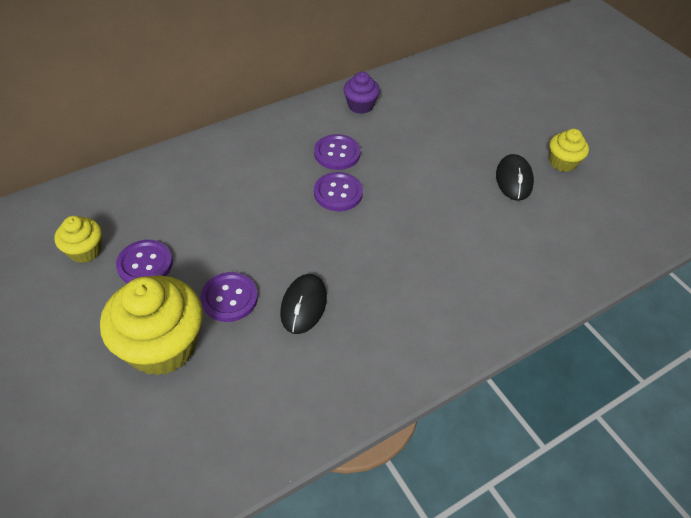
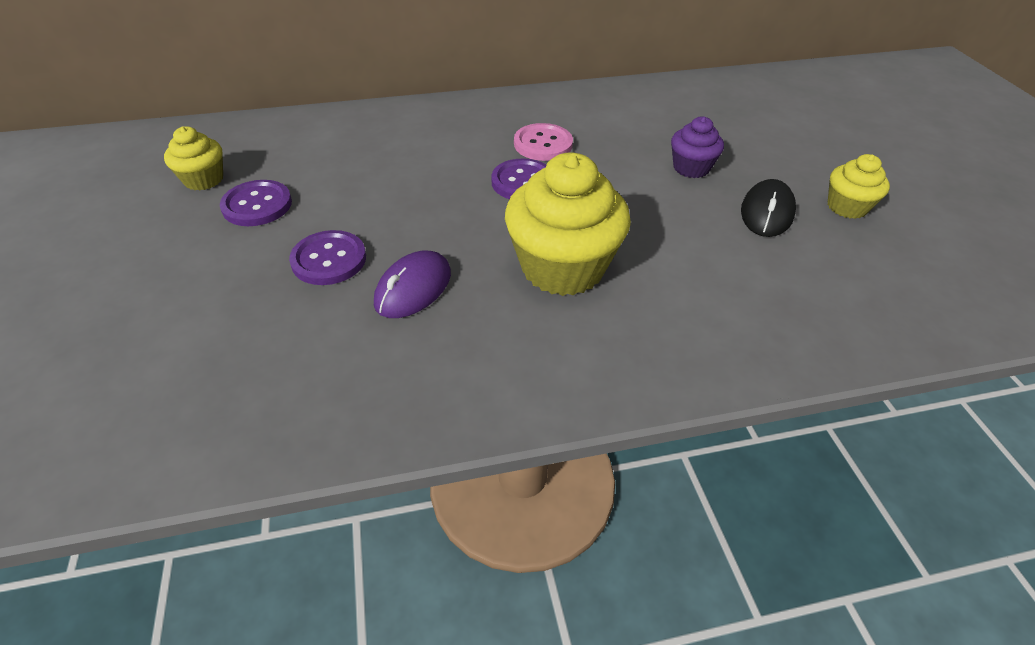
camera: 20 degrees right, 5 degrees down
yellow cupcake [100,276,203,375] -> yellow cupcake moved to [505,153,631,296]
black mouse [280,274,327,334] -> purple mouse [374,251,451,318]
purple button [314,134,361,170] -> pink button [514,123,573,161]
purple cupcake [343,72,380,114] -> purple cupcake moved to [671,117,724,178]

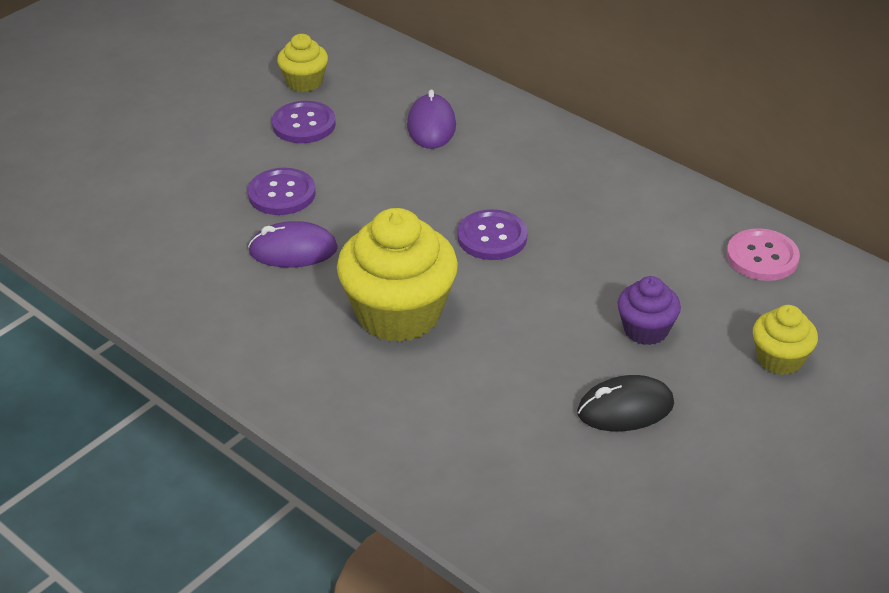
camera: 55 degrees right, 5 degrees down
pink button [514,123,573,161] -> pink button moved to [727,228,800,281]
yellow cupcake [828,154,890,219] -> yellow cupcake moved to [753,305,818,375]
none -> purple mouse [407,90,456,149]

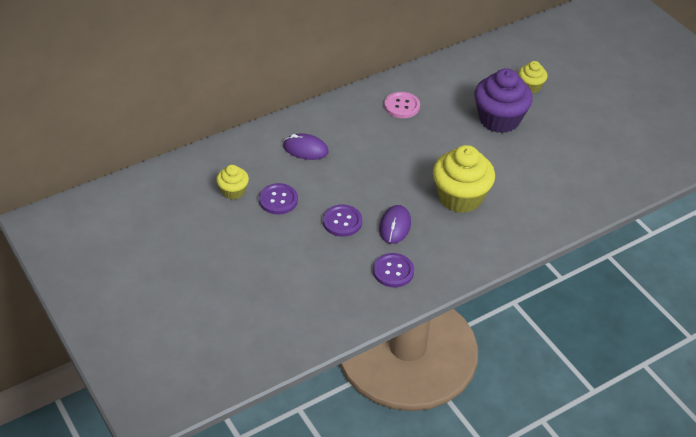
camera: 75 degrees left, 5 degrees up
purple button [458,209,527,260] -> purple button moved to [373,253,414,288]
black mouse [577,375,674,431] -> none
purple cupcake [617,276,681,345] -> purple cupcake [474,68,533,133], size x1.92
pink button [727,228,800,281] -> pink button moved to [384,92,420,118]

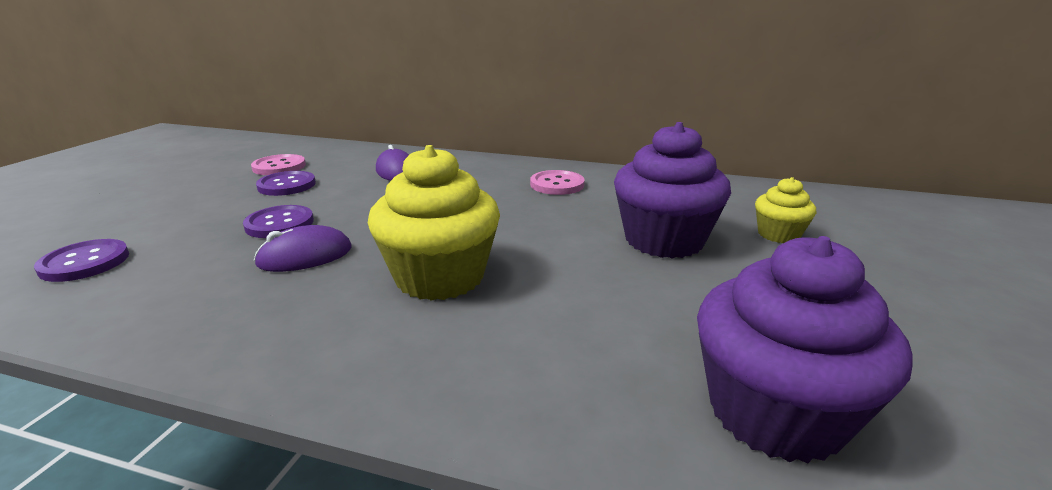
camera: 50 degrees right, 20 degrees down
yellow cupcake [216,165,249,199] -> pink button [251,154,306,175]
purple button [373,253,414,288] -> purple button moved to [34,239,129,282]
none -> purple cupcake [697,236,913,463]

